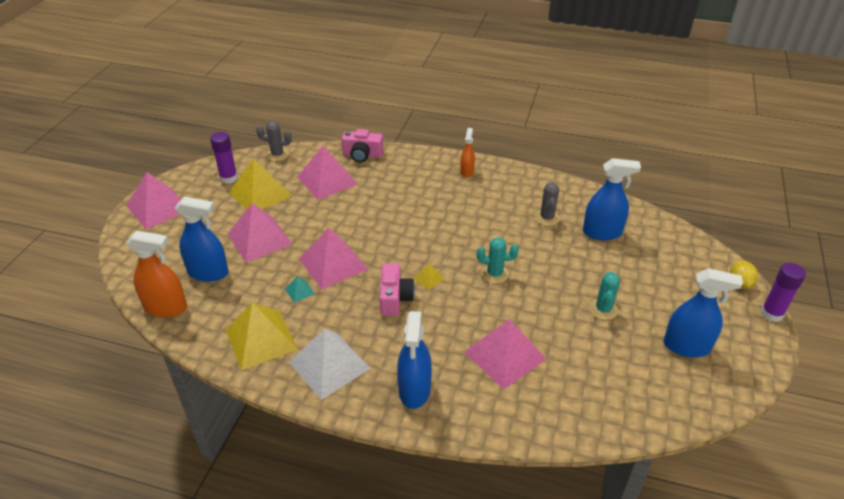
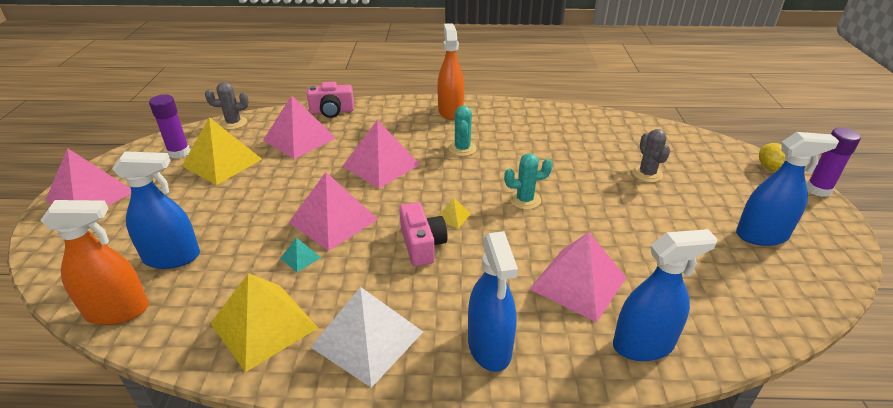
camera: 15 degrees left, 5 degrees down
pink pyramid [228,203,293,263] -> pink pyramid moved to [342,120,420,188]
orange spray bottle [460,128,475,177] -> orange spray bottle [437,23,464,120], size x1.70
grey cactus [534,182,560,226] -> grey cactus moved to [632,129,670,182]
blue spray bottle [583,158,641,240] -> blue spray bottle moved to [613,229,718,361]
turquoise cactus [589,271,620,320] -> turquoise cactus moved to [449,106,477,156]

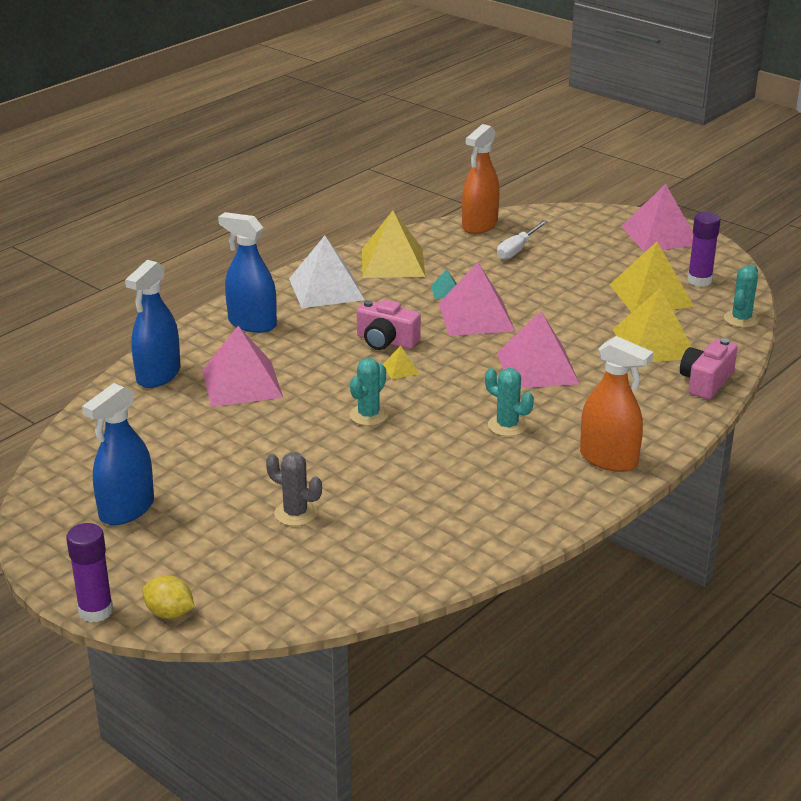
camera: 130 degrees right, 5 degrees down
blue spray bottle [112,151,200,269] -> white screwdriver [497,220,548,260]
grey cactus [205,82,249,130] -> turquoise cactus [724,265,759,328]
pink pyramid [263,95,336,159] -> yellow pyramid [613,287,692,362]

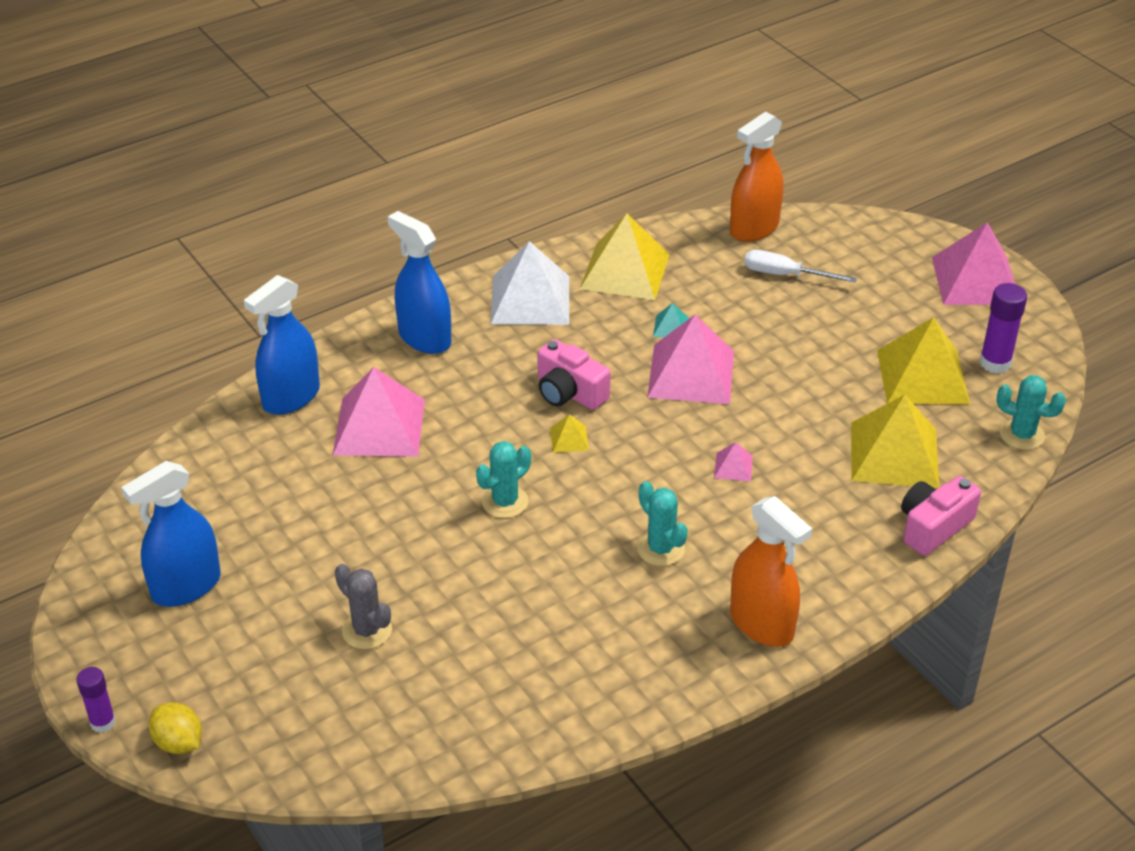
camera: 15 degrees right, 10 degrees up
purple glue stick [66,523,113,623] -> purple glue stick [76,667,116,733], size x0.65
white screwdriver [497,220,548,260] -> white screwdriver turned 60 degrees clockwise [744,250,857,283]
pink pyramid [497,311,579,388] -> pink pyramid [714,442,753,481], size x0.42
turquoise cactus [724,265,759,328] -> turquoise cactus turned 75 degrees clockwise [996,375,1066,450]

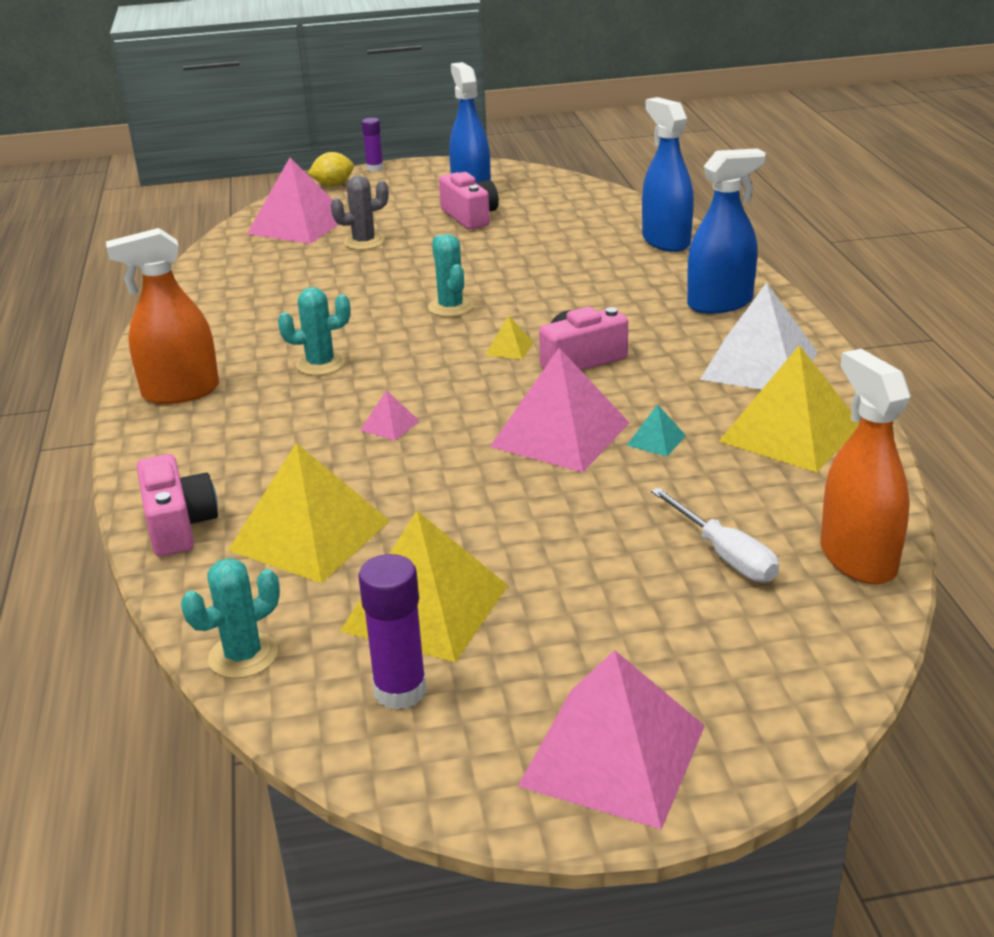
camera: 115 degrees right, 10 degrees down
pink pyramid [333,367,425,457] -> pink pyramid moved to [247,158,346,244]
white screwdriver [744,250,857,283] -> white screwdriver turned 105 degrees clockwise [651,487,779,582]
none -> pink camera [439,172,499,230]

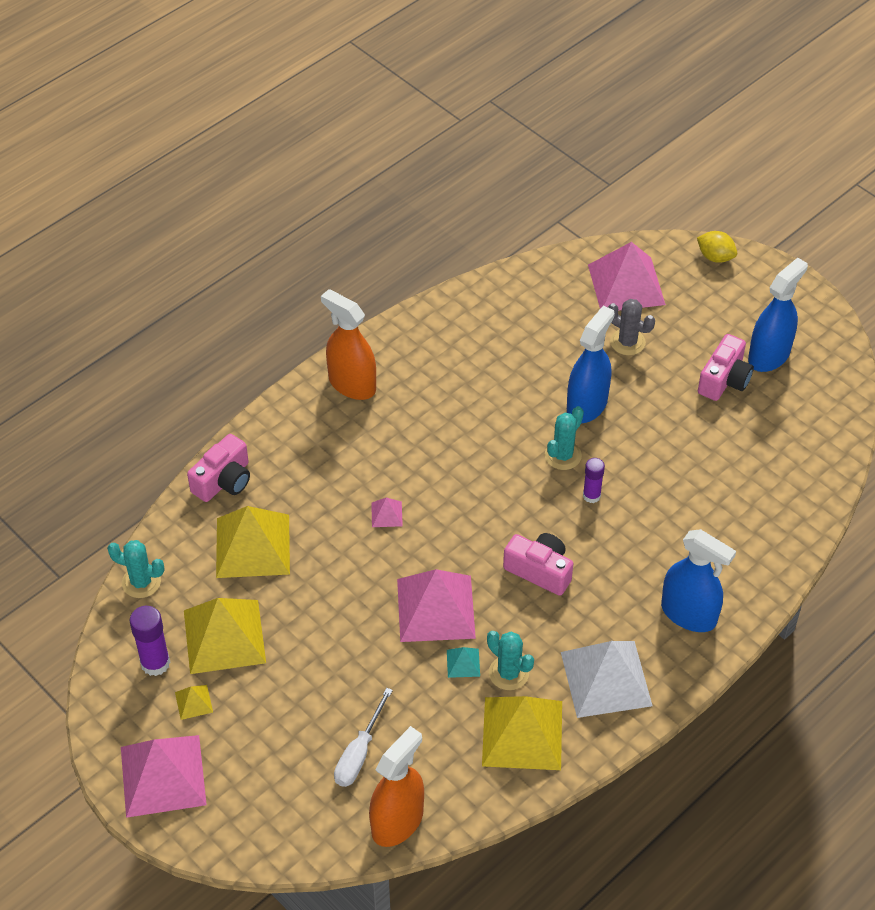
camera: 55 degrees right, 20 degrees up
turquoise cactus [278,287,350,376] -> turquoise cactus moved to [487,631,534,690]
purple glue stick [362,118,384,172] -> purple glue stick moved to [583,458,605,503]
yellow pyramid [485,316,534,360] -> yellow pyramid moved to [175,685,213,720]
blue spray bottle [642,97,694,252] -> blue spray bottle moved to [567,306,615,423]

